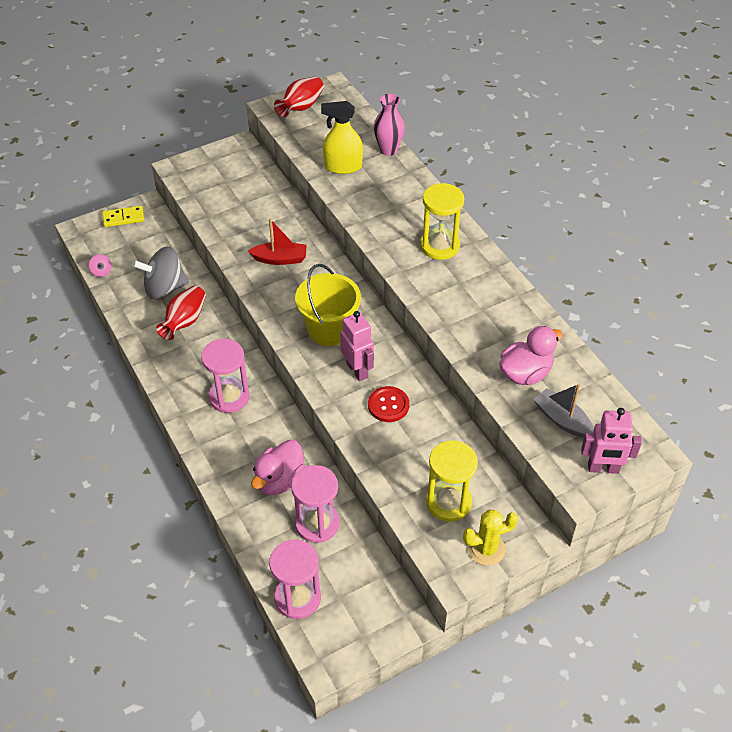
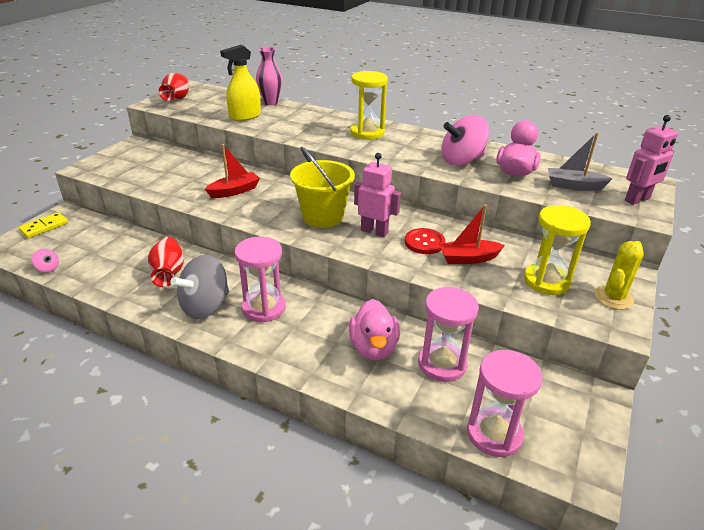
camera: 35 degrees left, 15 degrees down
grey spinning top [132,247,189,299] -> grey spinning top moved to [170,255,229,319]
none -> red boat [439,204,505,264]
none -> pink spinning top [442,115,489,166]

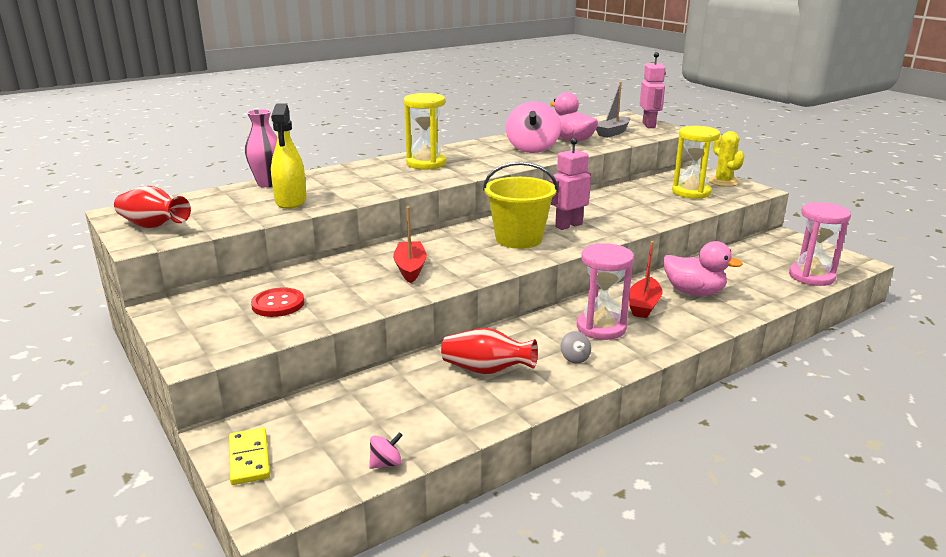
camera: 60 degrees left, 10 degrees down
grey spinning top [170,255,229,319] -> grey spinning top [561,331,591,364], size x0.42
red button [405,228,445,254] -> red button moved to [251,287,304,317]
pink hourglass [418,287,479,382] -> none
red boat [439,204,505,264] -> red boat moved to [629,241,662,318]

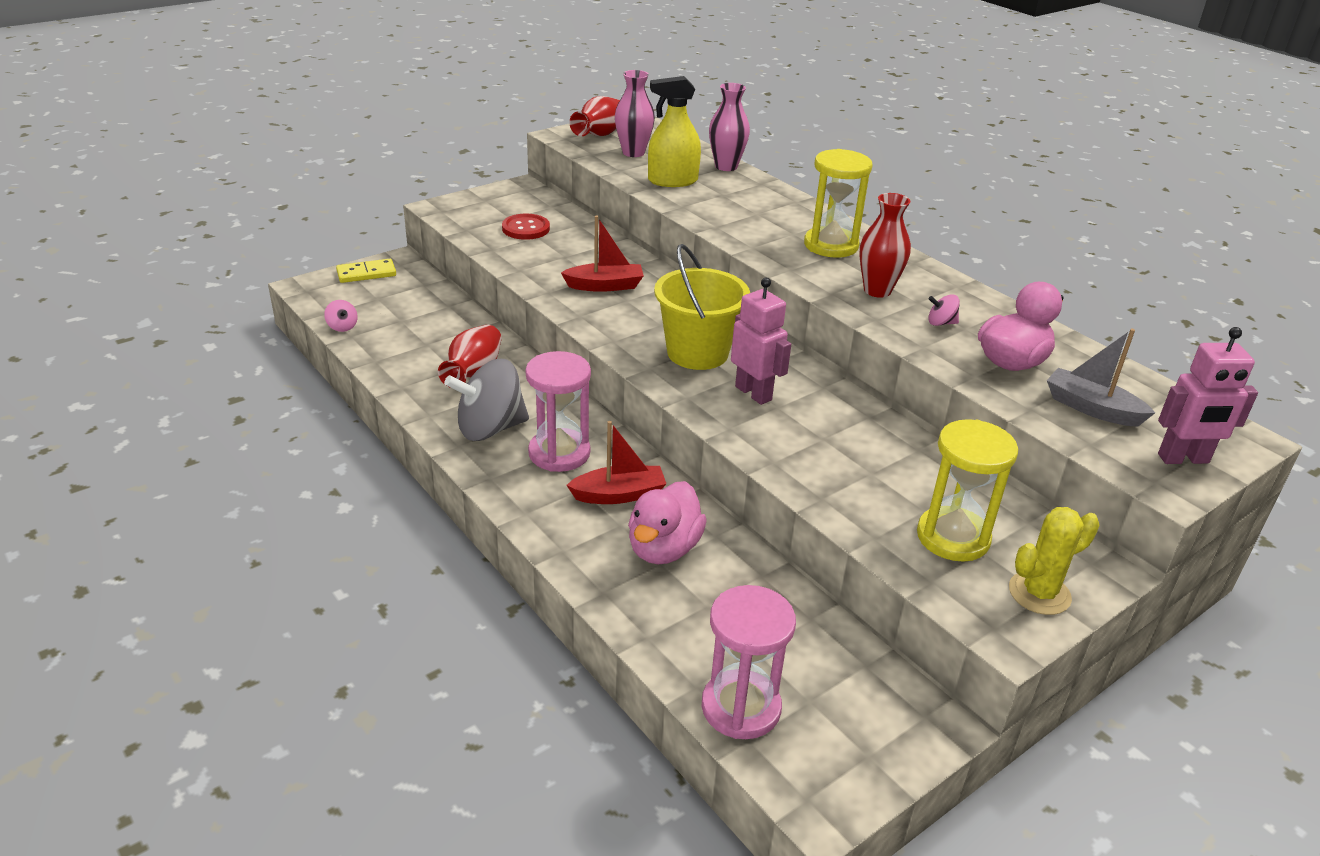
camera: 85 degrees right, 10 degrees up
pink spinning top [506,101,561,153] -> pink spinning top [928,294,960,326], size x0.42
grey spinning top [561,331,591,364] -> grey spinning top [444,359,529,441], size x2.39
red boat [629,241,662,318] -> red boat turned 150 degrees clockwise [566,421,666,504]
none -> pink vase [615,70,655,157]
none -> red vase [859,193,911,298]

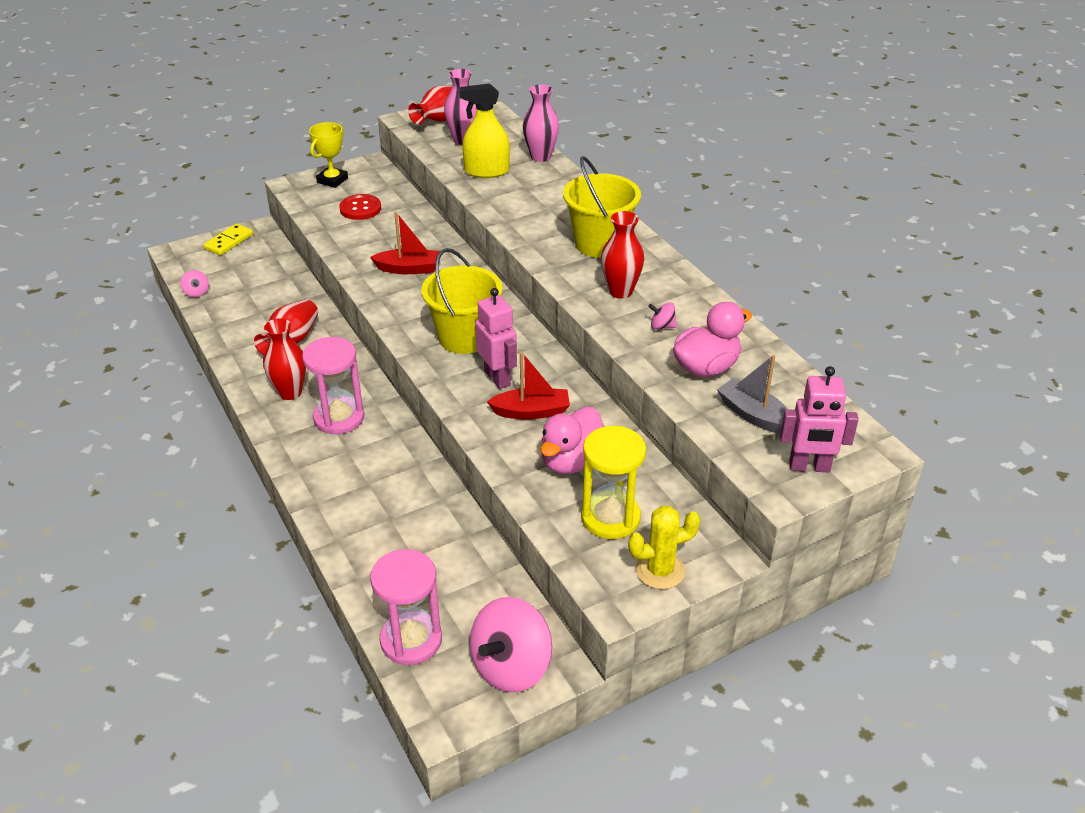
camera: 10 degrees right, 5 degrees up
yellow domino [336,259,396,283] -> yellow domino turned 45 degrees counterclockwise [203,224,253,255]
grey spinning top [444,359,529,441] -> red vase [263,318,306,400]
red boat [566,421,666,504] -> red boat moved to [487,352,570,420]
pink duck [628,481,707,564] -> pink duck moved to [540,407,603,474]
yellow hourglass [804,149,873,258] -> yellow bucket [563,156,641,258]
none -> yellow trophy [309,122,348,188]
none -> pink spinning top [470,597,552,692]

